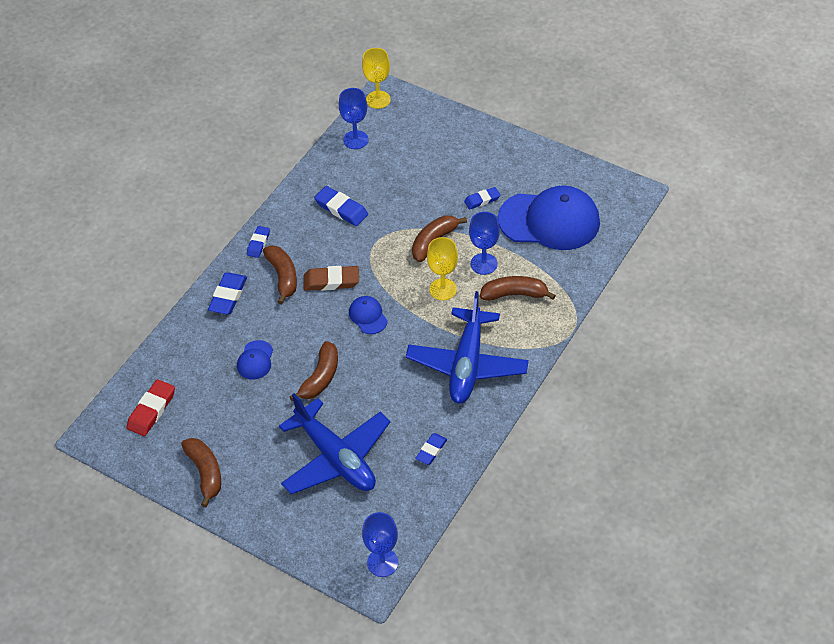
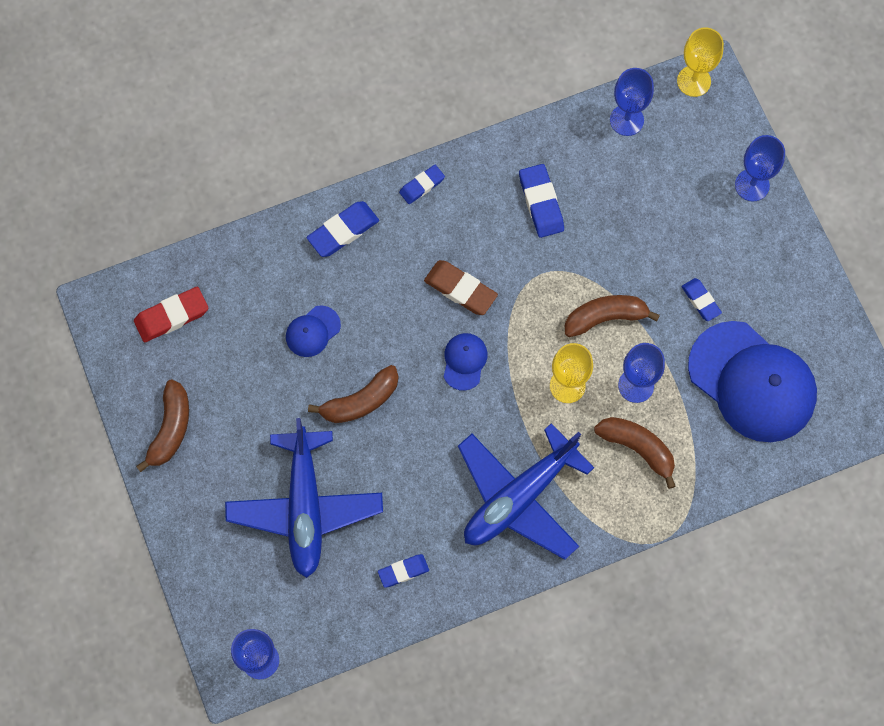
camera: 35 degrees right, 20 degrees up
brown banana [263,245,297,305] -> none
blue eraser [464,187,500,209] -> blue eraser turned 45 degrees clockwise [681,278,722,321]
none -> blue goblet [735,135,785,201]

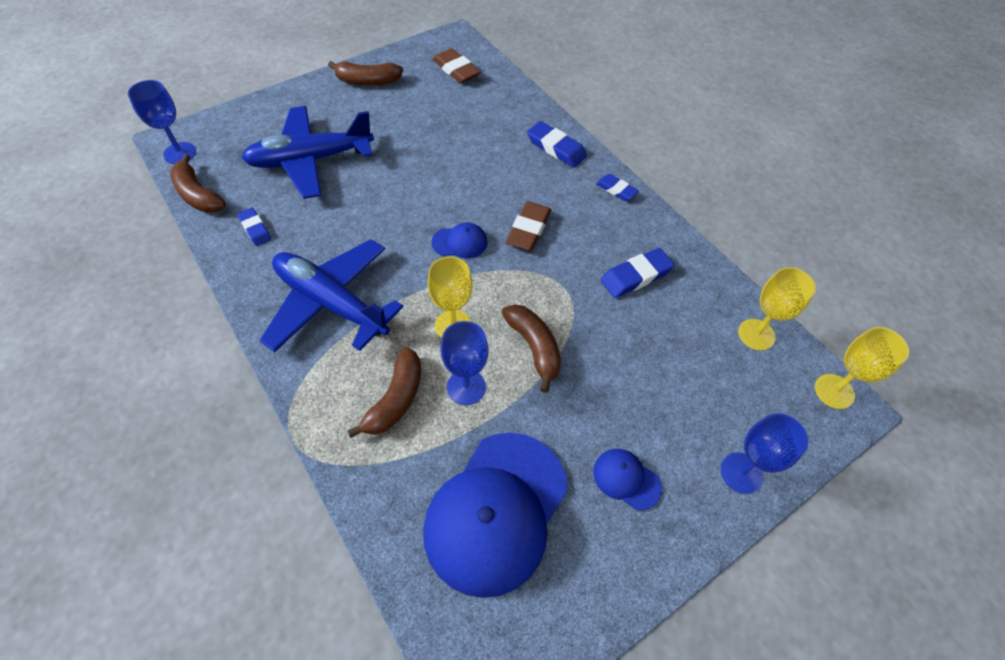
camera: 75 degrees right, 15 degrees down
red eraser [134,287,209,342] -> brown eraser [432,48,481,83]
blue cap [286,305,341,357] -> blue cap moved to [593,449,662,510]
brown banana [308,365,399,423] -> brown banana moved to [170,154,226,213]
blue goblet [610,68,654,136] -> yellow goblet [738,267,816,351]
blue eraser [681,278,722,321] -> none

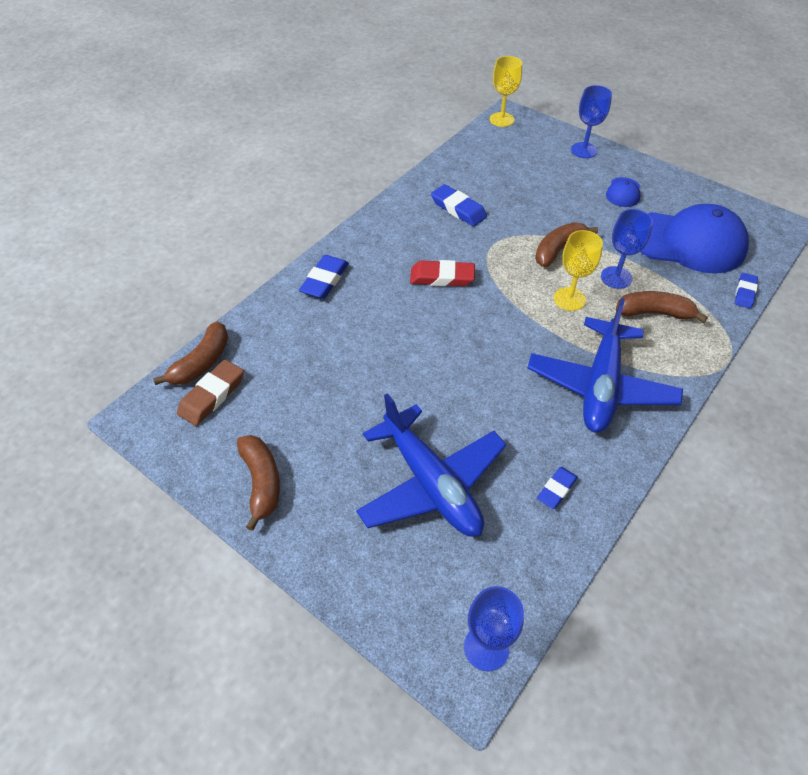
camera: 105 degrees left, 5 degrees down
brown banana [170,154,226,213] -> brown banana moved to [153,322,228,385]
blue cap [431,222,488,258] -> none
brown eraser [506,201,551,251] -> red eraser [410,260,475,286]
blue eraser [596,174,639,201] -> blue eraser moved to [735,273,758,309]
yellow goblet [738,267,816,351] -> none

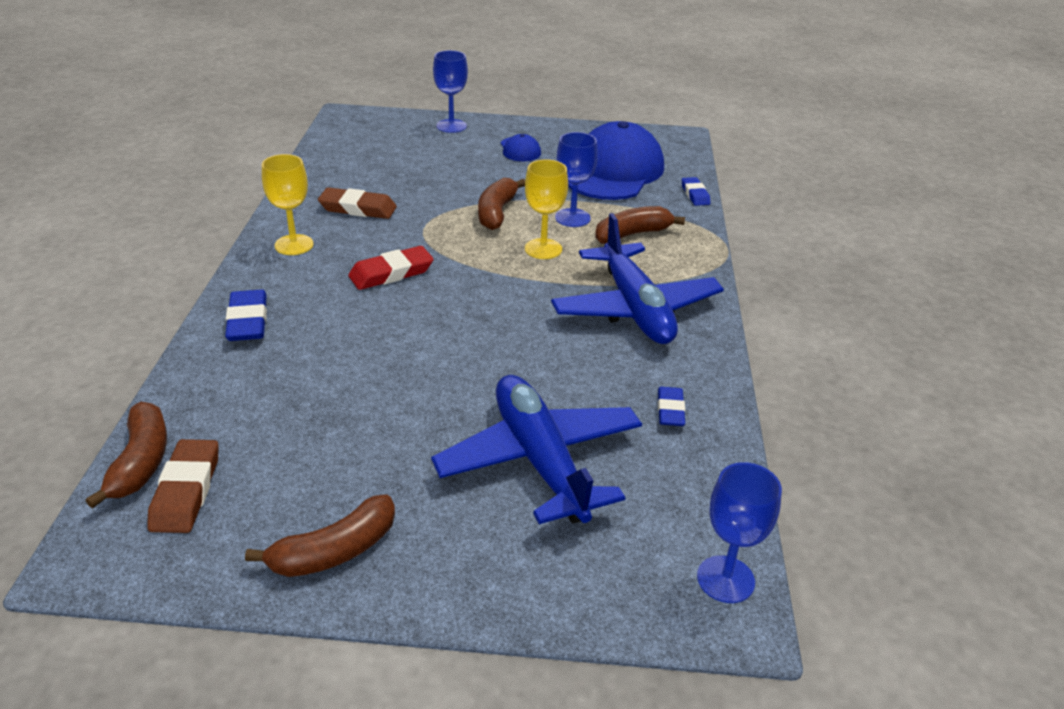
camera: 35 degrees left, 15 degrees down
brown banana [237,435,280,531] -> brown banana turned 105 degrees clockwise [245,494,395,577]
blue plane [356,393,507,537] -> blue plane turned 135 degrees counterclockwise [431,375,642,524]
blue eraser [431,184,487,226] -> brown eraser [318,187,397,219]
yellow goblet [490,56,522,127] -> yellow goblet moved to [262,154,314,255]
blue cap [640,204,749,273] -> blue cap turned 45 degrees counterclockwise [568,121,664,200]

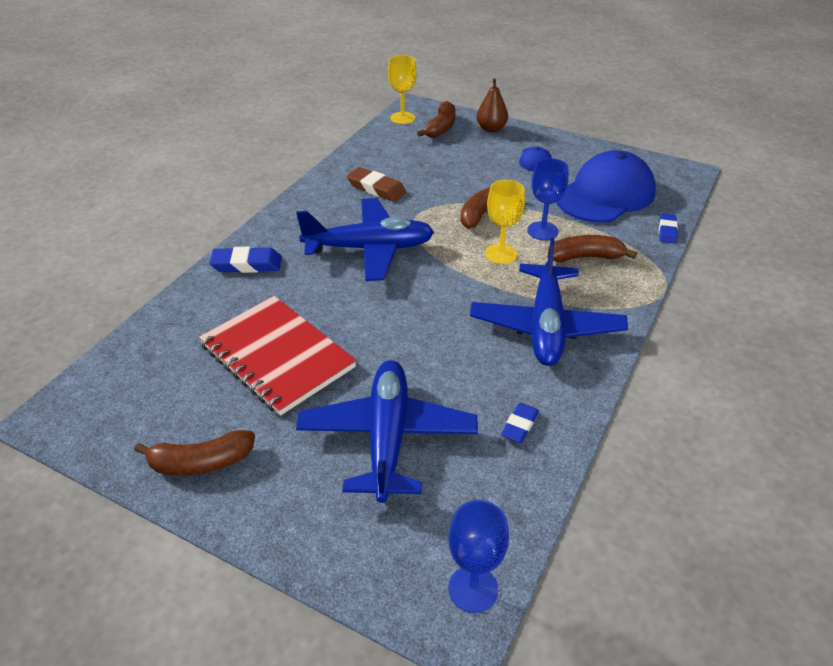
camera: 25 degrees right, 5 degrees up
brown banana [86,402,167,509] -> brown banana moved to [417,101,456,138]
brown eraser [147,439,219,533] -> none
blue eraser [225,290,267,341] -> blue eraser turned 75 degrees clockwise [209,247,282,273]
yellow goblet [262,154,314,255] -> yellow goblet moved to [388,55,417,124]
red eraser [348,246,434,290] -> blue plane [296,198,434,281]
blue goblet [433,50,468,133] -> brown pear [477,78,508,132]
none -> red notebook [199,296,357,416]

